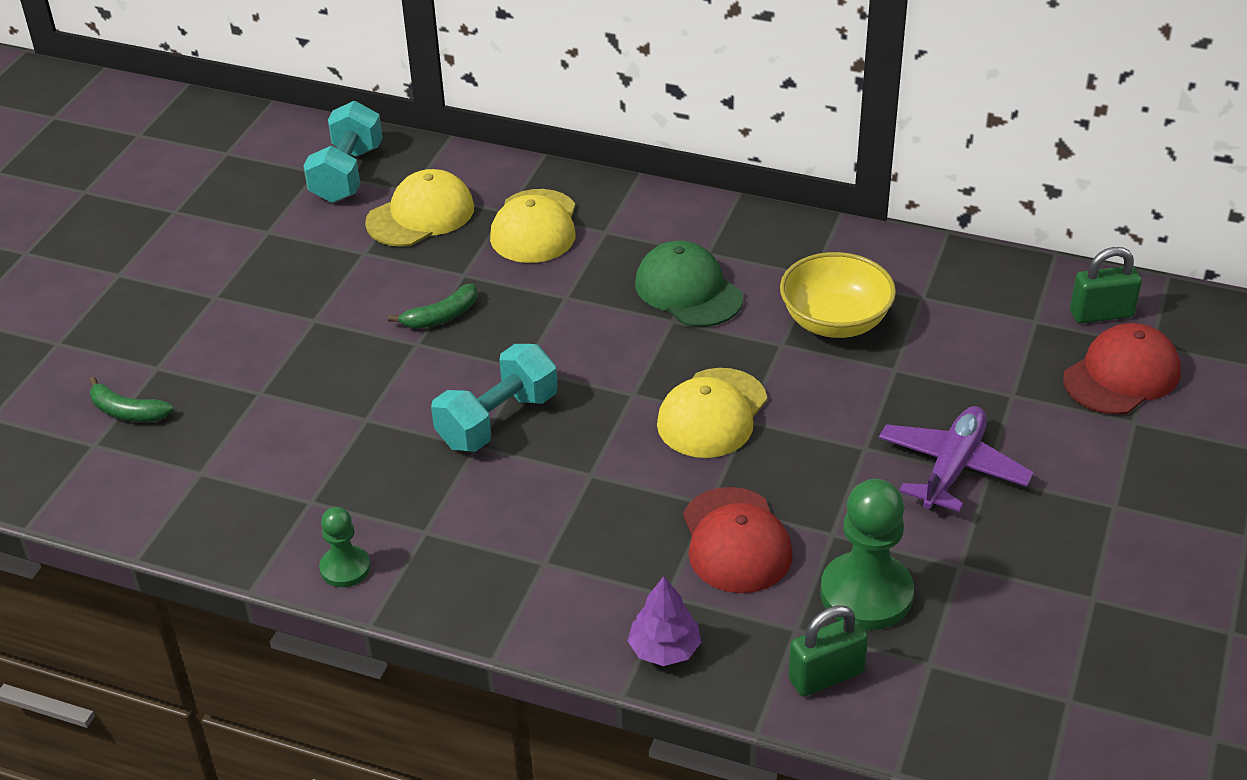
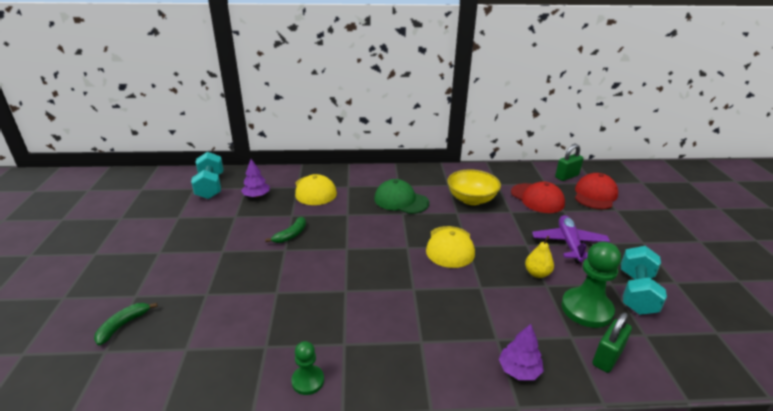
camera: 25 degrees left, 10 degrees down
green banana [89,377,173,422] -> green banana turned 120 degrees clockwise [94,303,158,345]
yellow cap [365,169,474,247] -> purple tree [241,159,270,198]
turquoise dumbbell [431,344,558,452] -> turquoise dumbbell moved to [621,246,667,315]
red cap [683,487,793,593] -> red cap moved to [511,182,565,213]
none -> yellow pear [525,236,554,278]

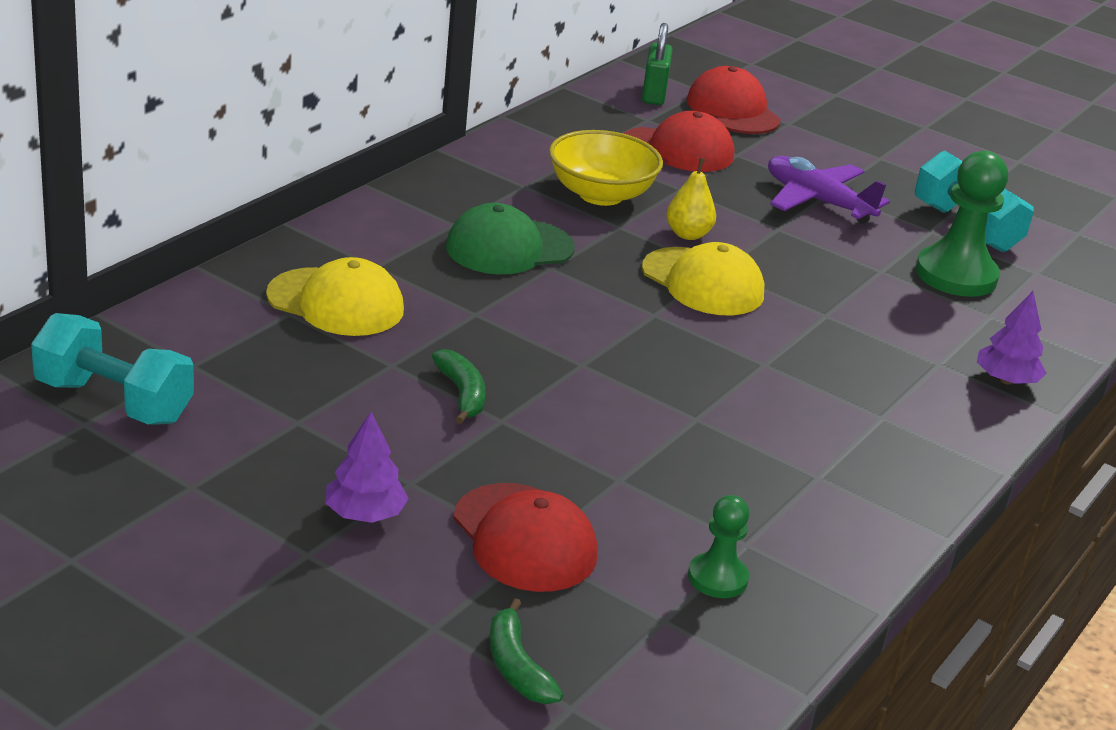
camera: 55 degrees left, 0 degrees up
purple tree [241,159,270,198] -> purple tree moved to [325,412,409,523]
green pawn [291,341,324,395] -> green pawn moved to [688,495,749,598]
yellow pear [525,236,554,278] -> yellow pear moved to [666,158,716,240]
green padlock [593,312,632,373] -> none
none -> red cap [453,483,598,592]

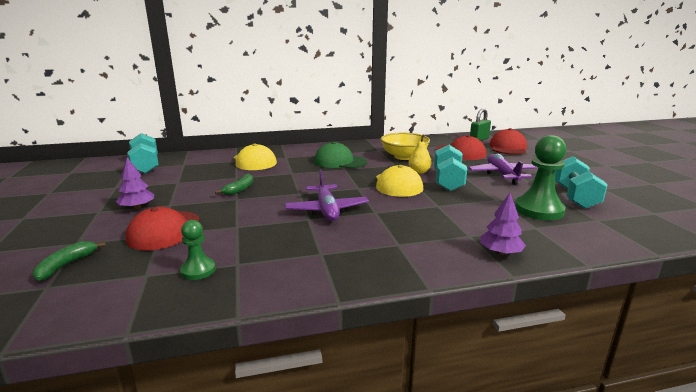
camera: 45 degrees right, 10 degrees down
none -> purple plane [285,170,369,221]
none -> turquoise dumbbell [434,145,467,191]

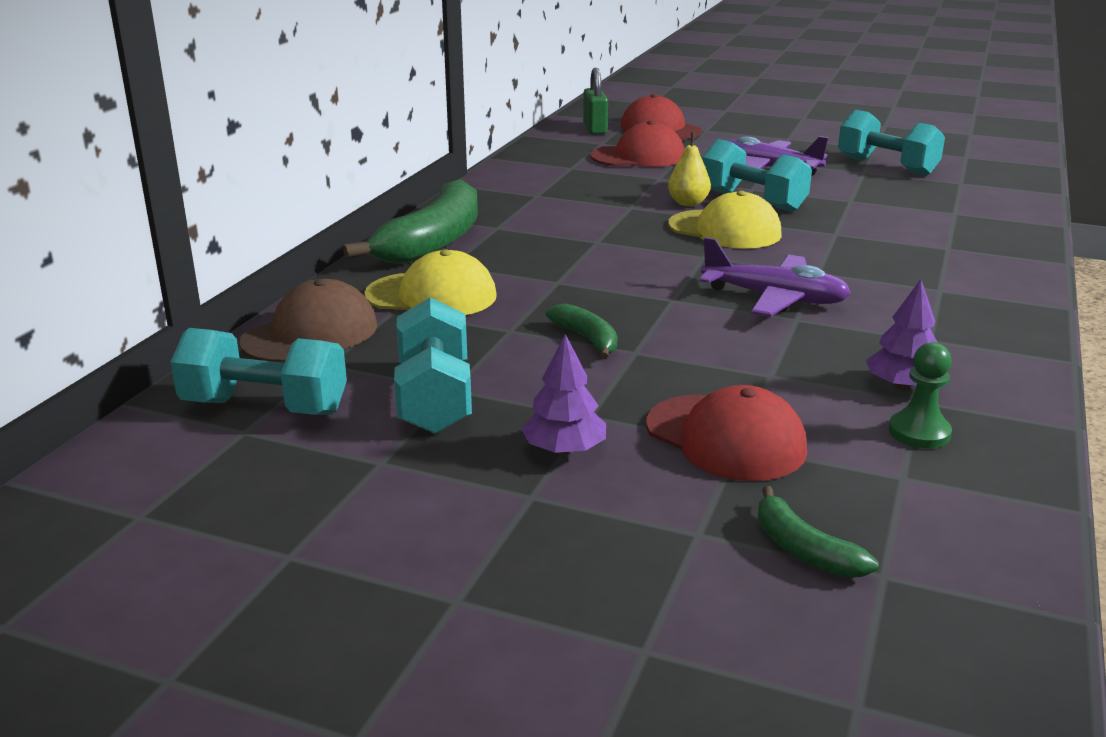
camera: 55 degrees left, 5 degrees up
green cap [314,142,367,169] -> none
yellow bowl [381,133,430,160] -> none
purple tree [480,193,526,255] -> purple tree moved to [866,279,938,390]
green pawn [515,135,566,220] -> none
none -> brown cap [239,279,377,363]
none -> green banana [343,179,478,264]
none -> turquoise dumbbell [394,297,472,434]

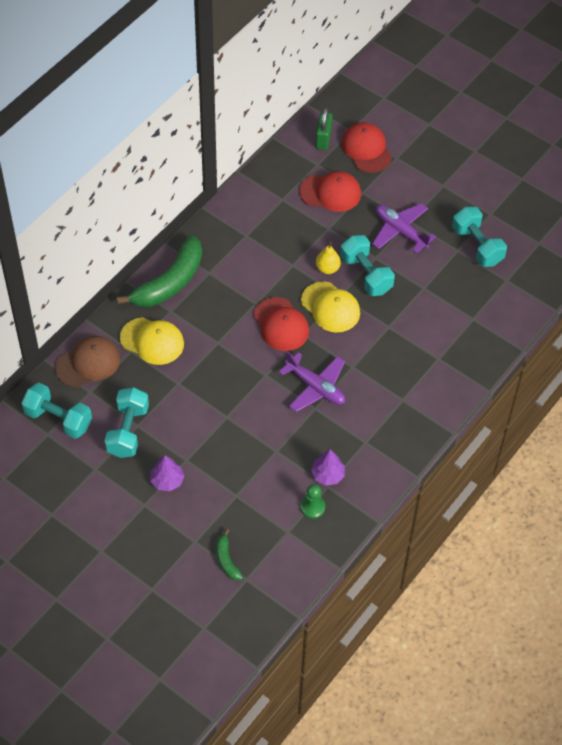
camera: 15 degrees right, 30 degrees up
green banana [546,303,617,359] -> none
red cap [646,385,807,481] -> red cap moved to [253,297,309,351]

